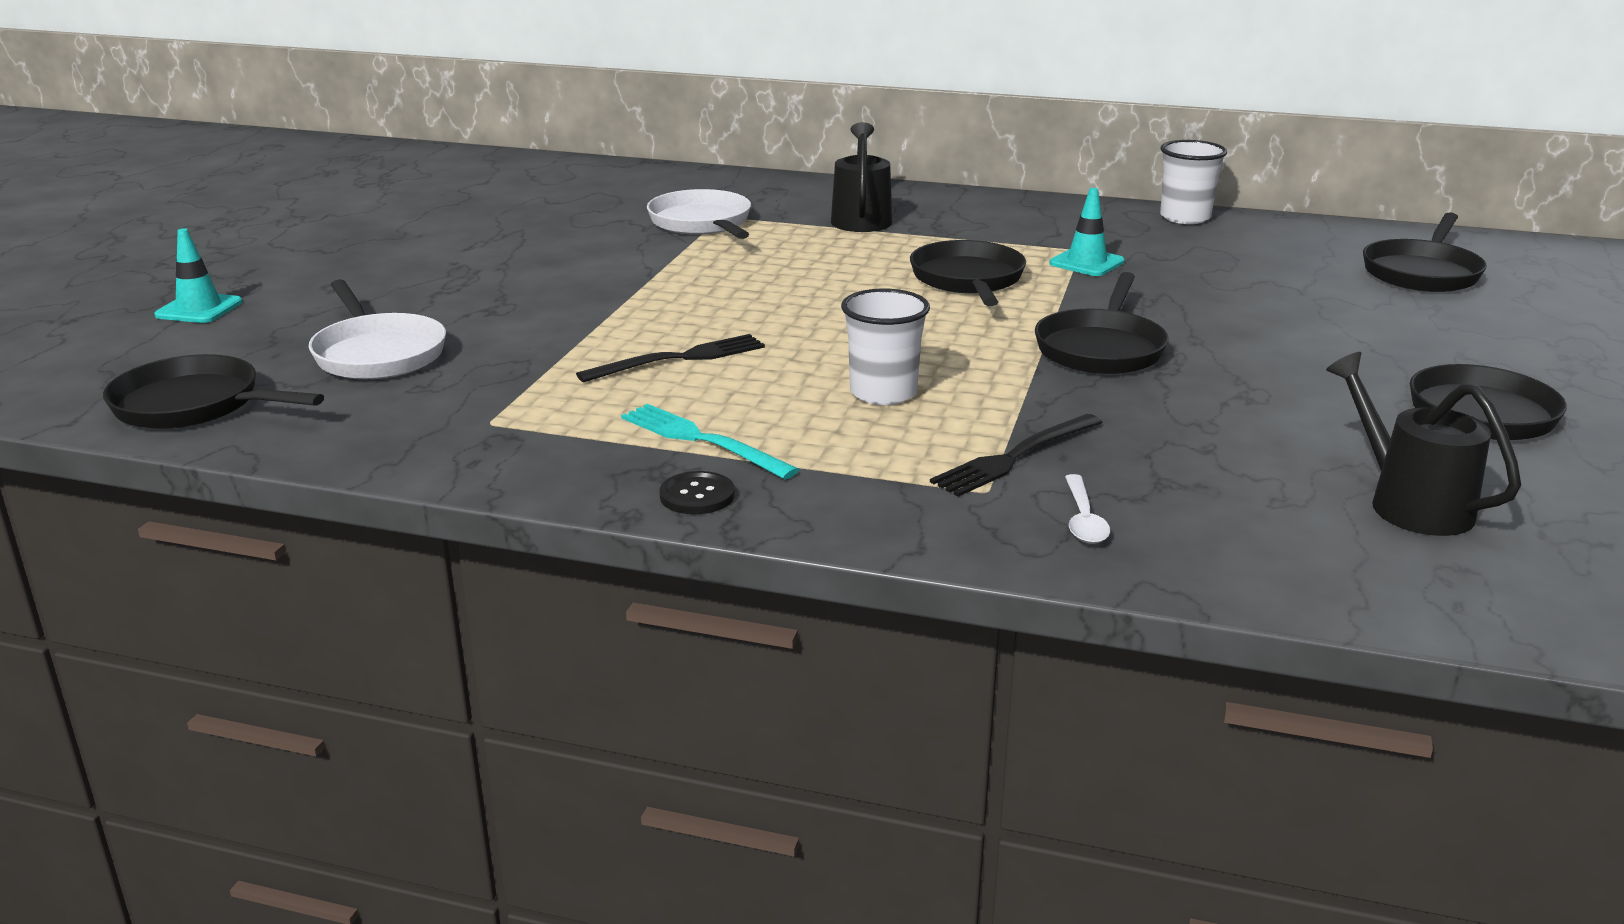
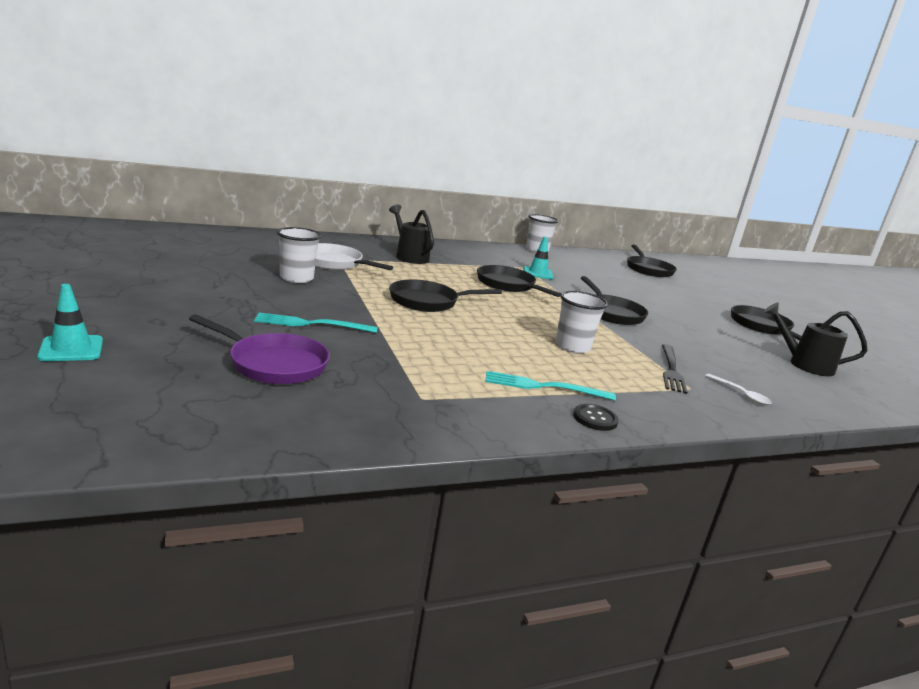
camera: 40 degrees left, 5 degrees down
black pan [103,354,324,429] -> black pan moved to [389,279,502,312]
white pan [309,279,446,379] -> purple pan [189,314,330,384]
black fork [576,334,765,383] -> none
none -> turquoise fork [254,313,378,333]
none -> white cup [277,227,321,283]

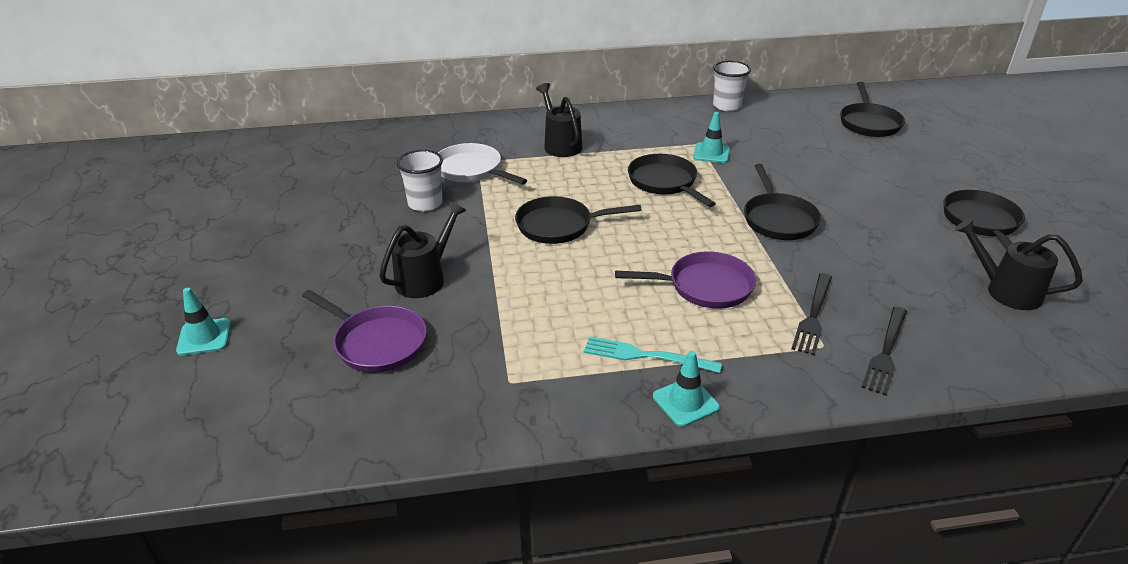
camera: 15 degrees right, 15 degrees up
turquoise fork [254,313,378,333] -> black watering can [379,202,467,298]
white cup [555,291,608,353] -> purple pan [615,251,756,309]
black button [573,404,619,431] -> turquoise traffic cone [653,350,720,427]
white spoon [705,374,772,405] -> black fork [861,306,907,396]

